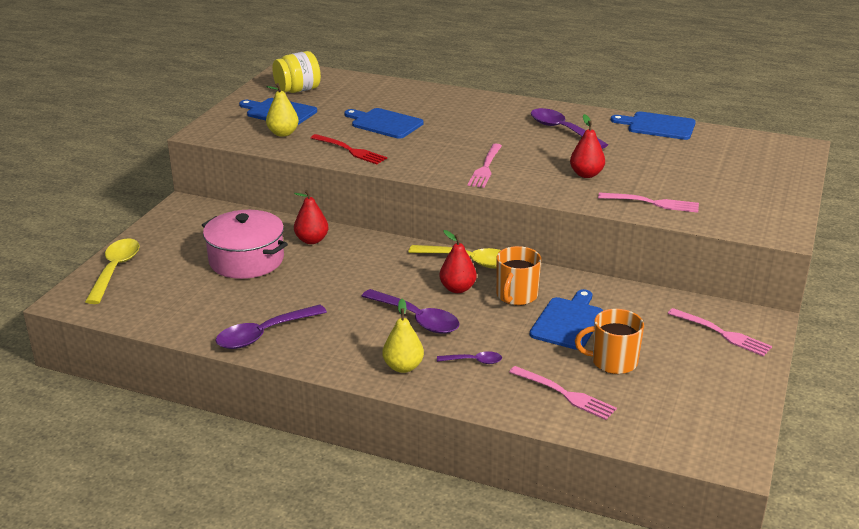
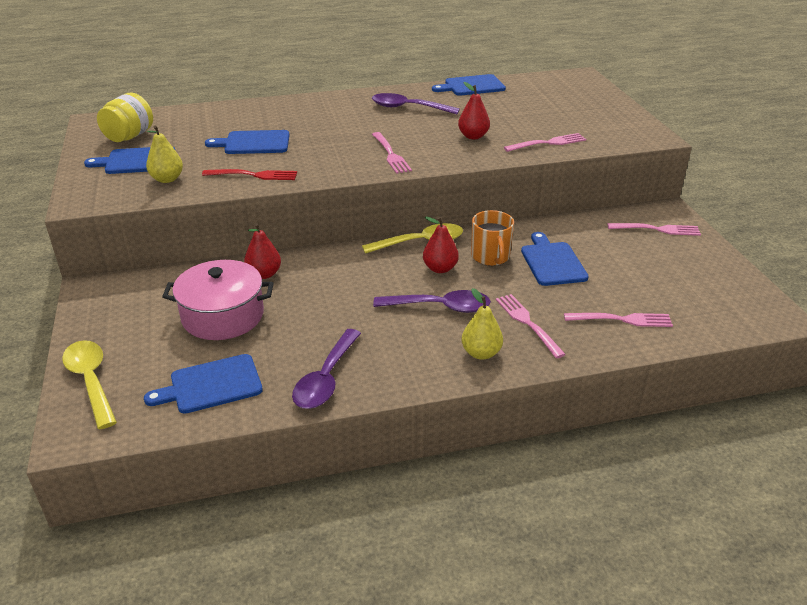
camera: 35 degrees left, 5 degrees up
purple spoon [437,351,502,364] -> pink fork [496,294,566,358]
orange mug [575,309,644,374] -> none
none -> blue cutting board [144,354,263,414]

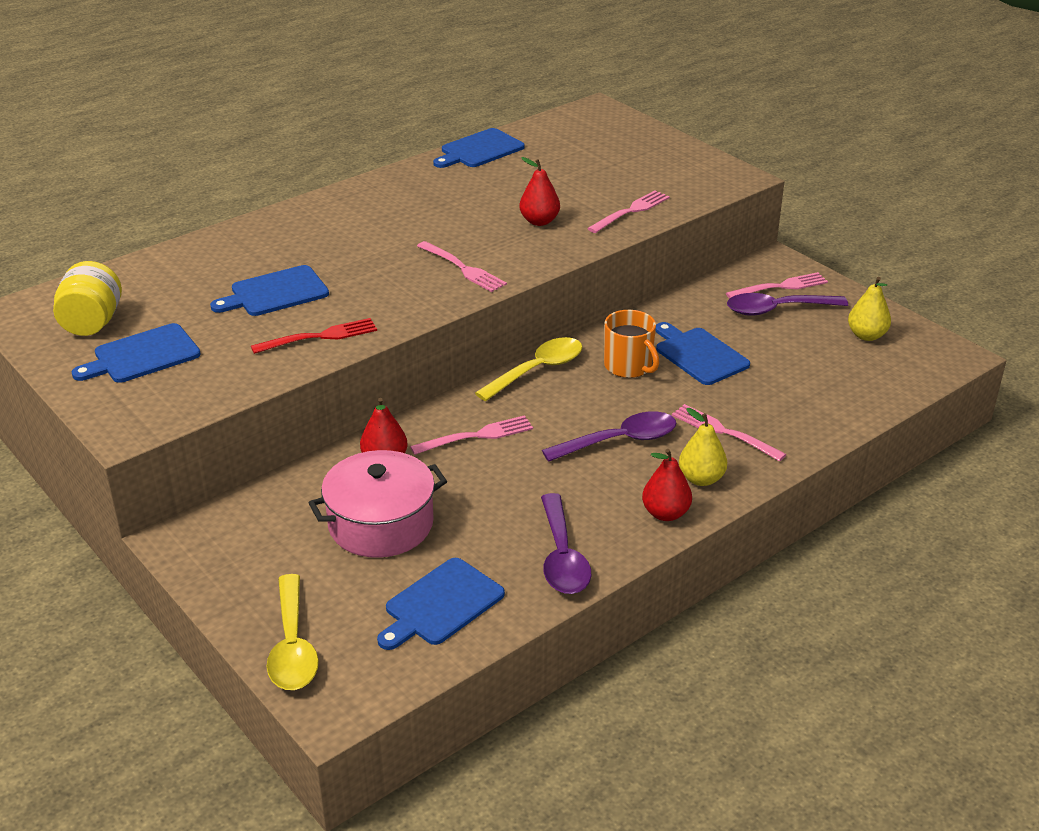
camera: 25 degrees left, 0 degrees up
yellow spoon [62,340,117,429] -> yellow spoon turned 135 degrees counterclockwise [266,574,319,690]
yellow pear [146,126,183,183] -> yellow pear moved to [848,277,891,341]
purple spoon [372,93,460,114] -> purple spoon moved to [727,293,848,316]
red pear [423,217,459,273] -> red pear moved to [642,449,692,521]
pink fork [564,313,673,327] -> pink fork moved to [410,415,533,455]

